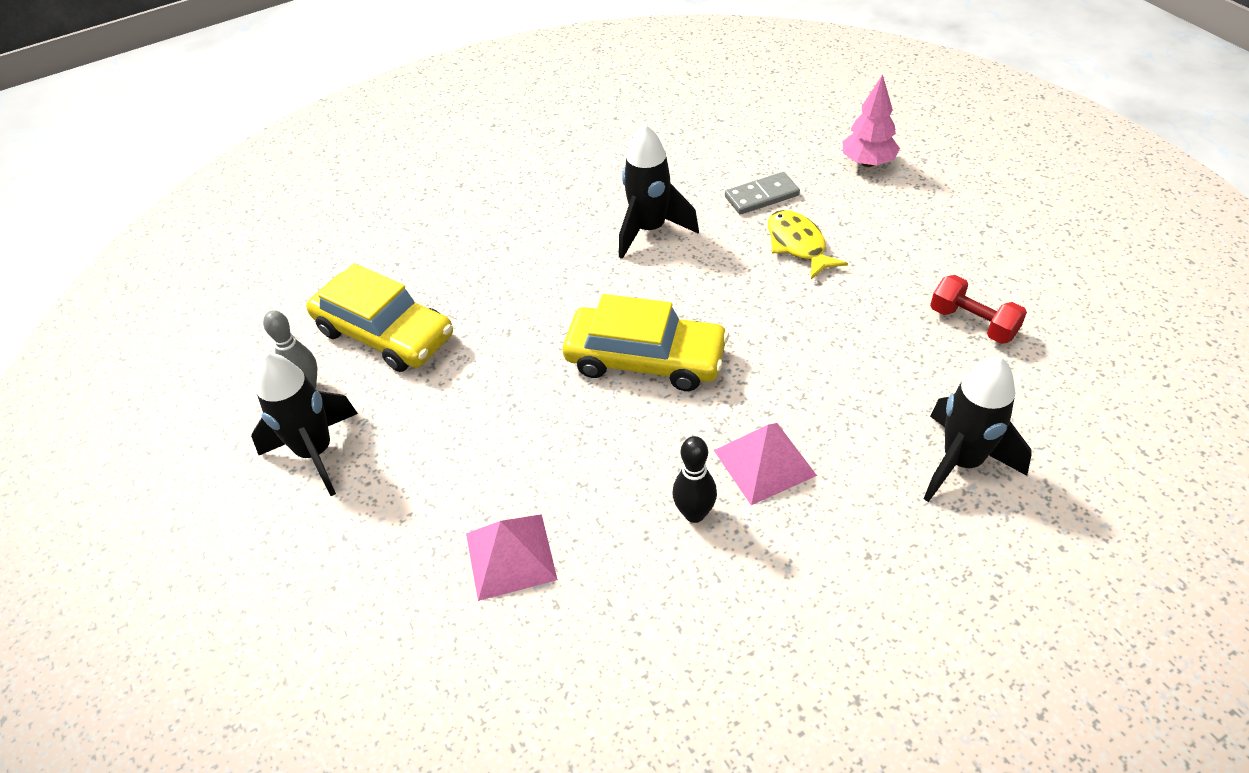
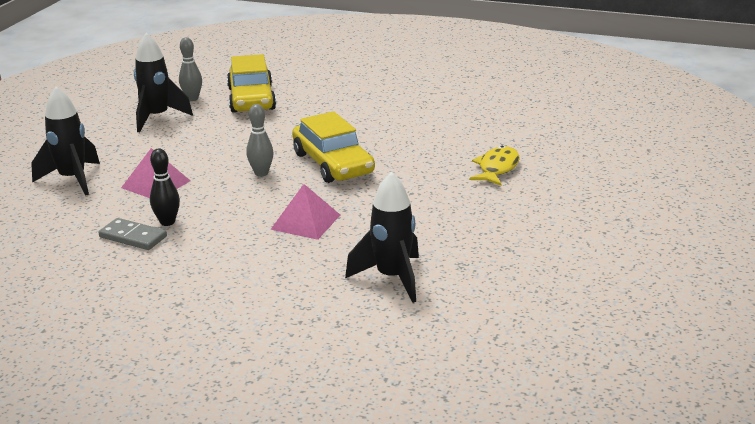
camera: 45 degrees right, 20 degrees down
black rocket [619,124,699,259] -> black rocket moved to [31,86,100,196]
black bowling pin [672,436,717,523] -> black bowling pin moved to [150,148,180,226]
grey domino [725,172,800,215] -> grey domino moved to [98,218,167,250]
pink tree [843,74,900,167] -> none
red dumbbell [930,275,1027,344] -> none
none -> grey bowling pin [246,104,274,177]

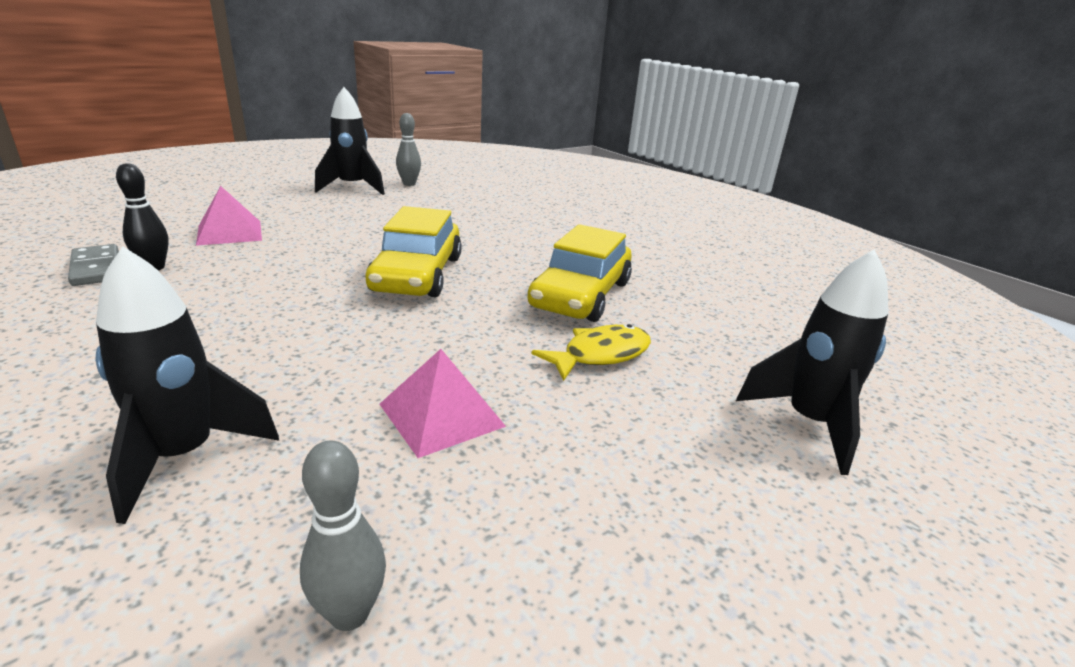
camera: 30 degrees right, 0 degrees up
black rocket [31,86,100,196] -> black rocket moved to [736,250,888,475]
yellow car [227,54,276,113] -> yellow car moved to [527,224,632,322]
grey bowling pin [246,104,274,177] -> grey bowling pin moved to [300,441,386,631]
pink pyramid [270,184,340,240] -> pink pyramid moved to [380,349,506,458]

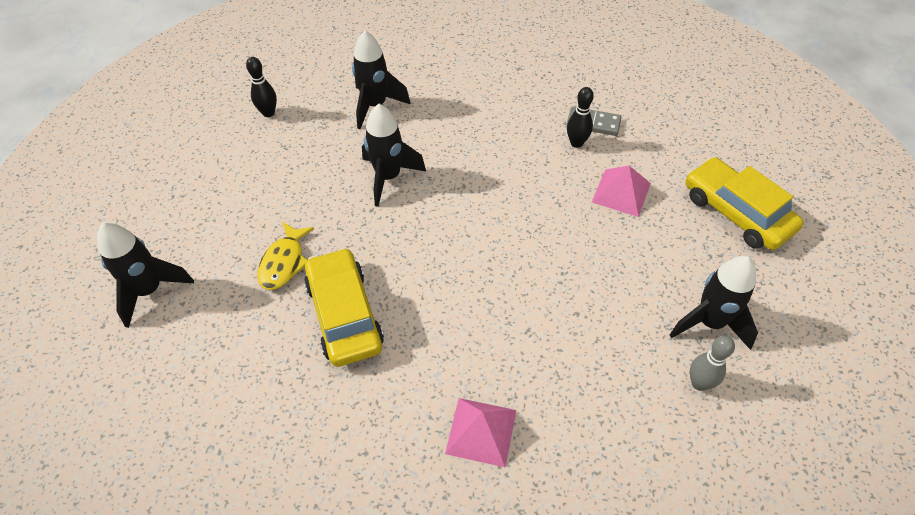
camera: 140 degrees right, 25 degrees up
grey bowling pin [300,441,386,631] -> black bowling pin [246,57,277,117]
yellow car [365,206,462,297] -> yellow car moved to [685,157,804,250]
pink pyramid [380,349,506,458] -> pink pyramid moved to [445,398,516,468]
none -> black rocket [362,104,426,207]

